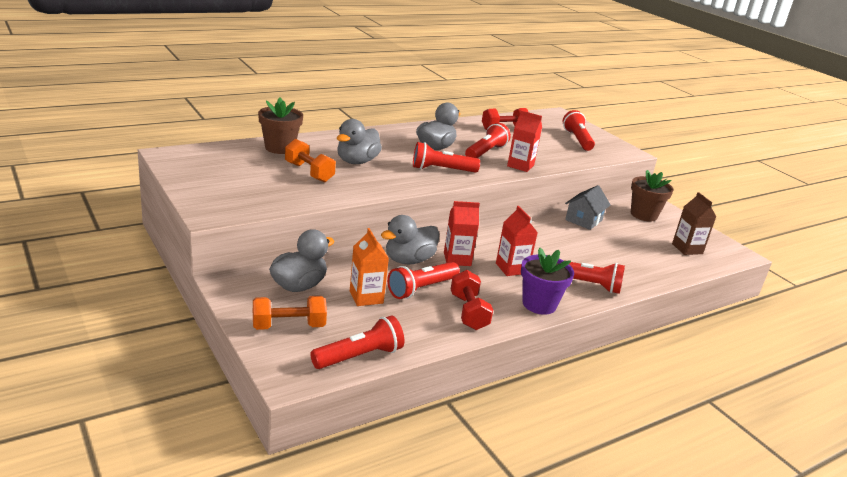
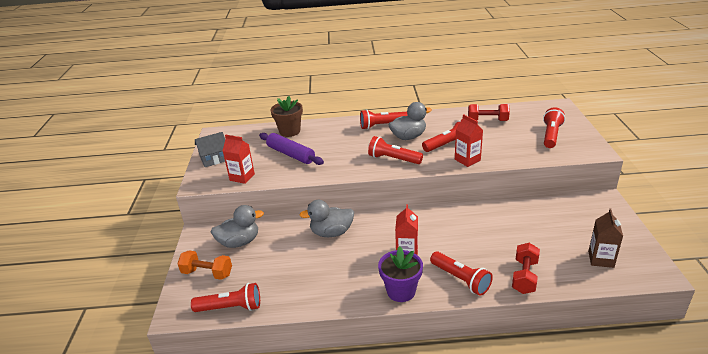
camera: 35 degrees right, 5 degrees up
orange dumbbell [285,139,336,182] -> purple rolling pin [259,133,324,165]
grey duck [337,119,382,164] -> none
orange carton [350,228,389,306] -> none
red flashlight [387,262,460,299] -> red flashlight moved to [360,109,408,130]
red carton [444,201,480,266] -> red carton moved to [223,135,255,184]
red dumbbell [450,270,493,330] -> red dumbbell moved to [512,243,540,294]
grey house [565,185,611,230] -> grey house moved to [195,132,225,167]
brown flower pot [631,170,674,222] -> none

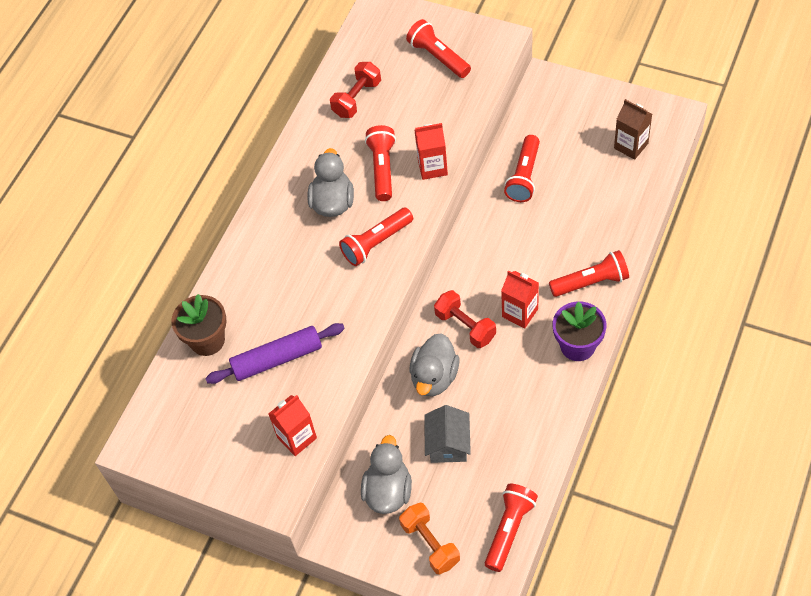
camera: 60 degrees left, 25 degrees up
orange dumbbell [177,250,232,280] -> orange dumbbell turned 75 degrees counterclockwise [399,503,460,575]
grey house [195,132,225,167] -> grey house moved to [424,405,471,463]
red flashlight [360,109,408,130] -> red flashlight moved to [504,135,540,202]
red dumbbell [512,243,540,294] -> red dumbbell moved to [434,290,496,348]

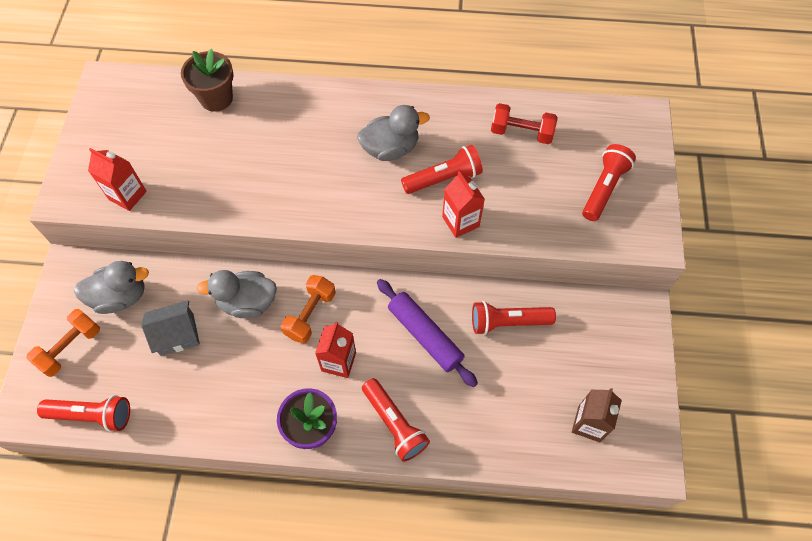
camera: 65 degrees right, 5 degrees up
purple rolling pin [205,323,345,384] -> purple rolling pin moved to [377,279,478,387]
red flashlight [339,208,413,266] -> none
red dumbbell [434,290,496,348] -> orange dumbbell [281,275,336,344]

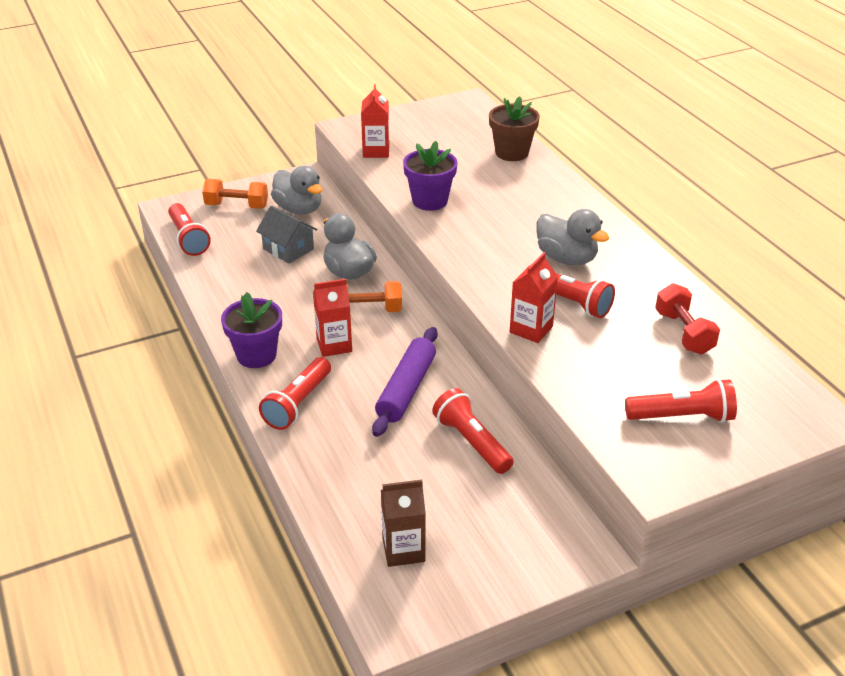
camera: 60 degrees right, 25 degrees down
none -> purple flower pot [403,141,458,211]

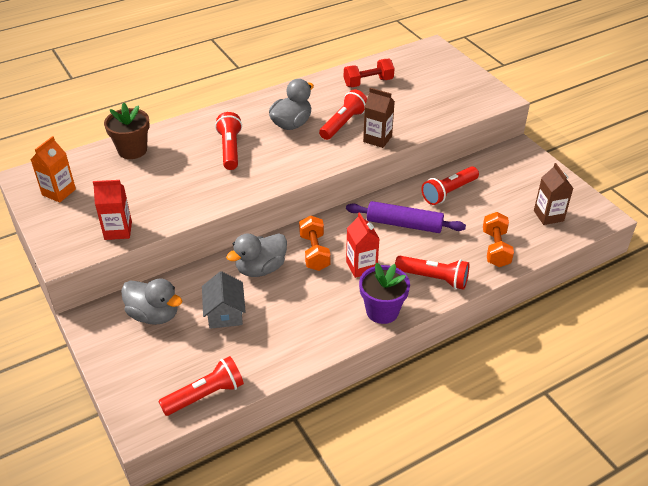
camera: 95 degrees left, 5 degrees up
orange dumbbell [202,179,268,209] -> orange dumbbell moved to [483,212,514,267]
grey house [256,206,318,264] -> grey house turned 45 degrees counterclockwise [202,271,246,329]
grey duck [271,166,323,215] -> grey duck turned 75 degrees clockwise [121,279,182,325]
purple flower pot [403,141,458,211] -> none
red carton [510,252,558,343] -> brown carton [363,88,395,148]
red flashlight [625,379,737,423] -> red flashlight moved to [215,112,242,170]
none -> orange carton [31,136,76,203]

